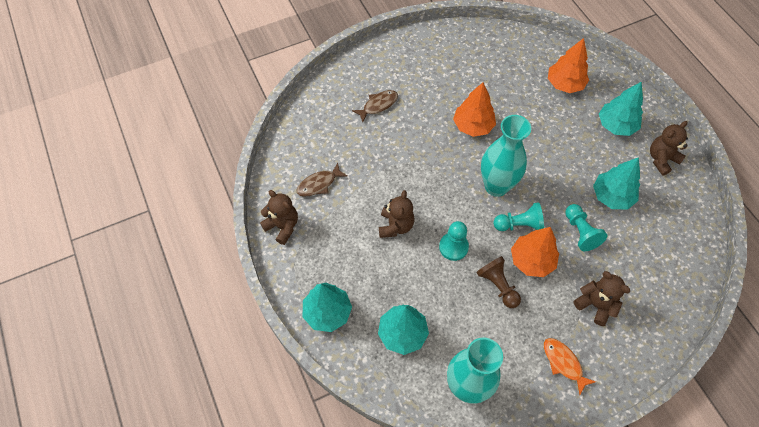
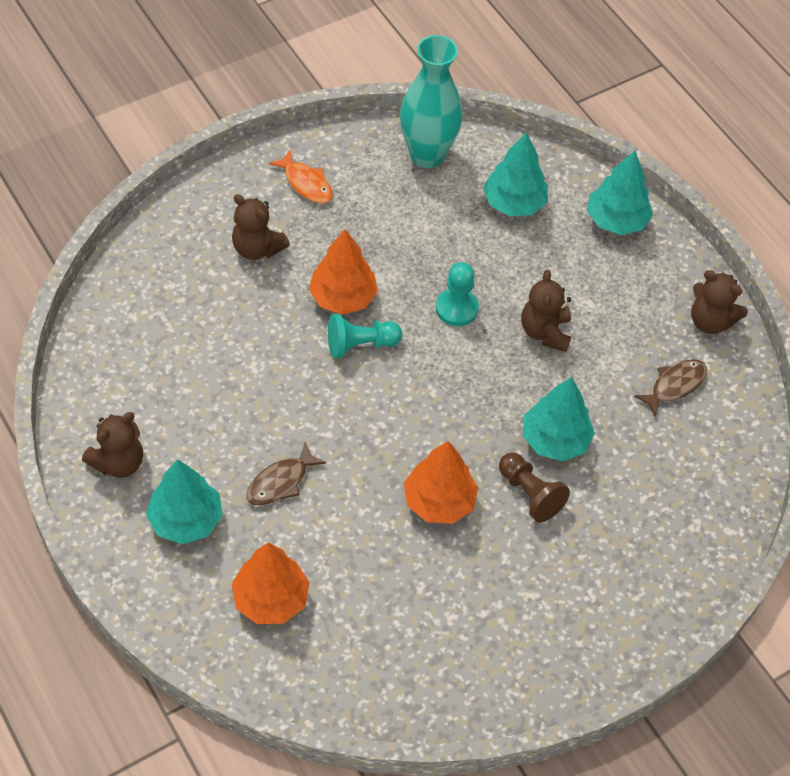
camera: 170 degrees right, 5 degrees down
brown fish [352,90,398,122] -> brown fish moved to [246,442,326,505]
brown pawn [476,256,521,308] -> brown pawn moved to [499,453,570,523]
turquoise vase [481,115,531,197] -> none
turquoise pawn [565,204,607,251] -> none
turquoise tree [593,157,640,210] -> turquoise tree moved to [523,377,595,461]

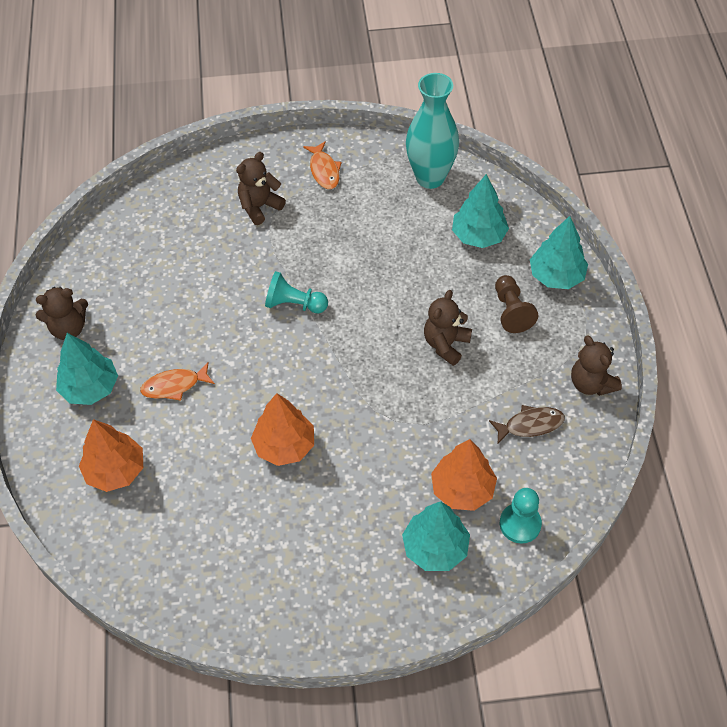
camera: 30 degrees right, 0 degrees up
brown teddy bear [232,194,290,260] -> brown teddy bear turned 75 degrees clockwise [236,152,286,225]
brown fish [246,442,326,505] -> orange fish [140,362,215,401]
orange tree [309,229,378,315] -> orange tree moved to [431,439,497,511]
turquoise pawn [436,262,479,326] -> turquoise pawn moved to [500,488,542,544]
brown pawn [499,453,570,523] -> brown pawn moved to [495,275,538,333]
turquoise tree [523,377,595,461] -> turquoise tree moved to [402,501,470,571]

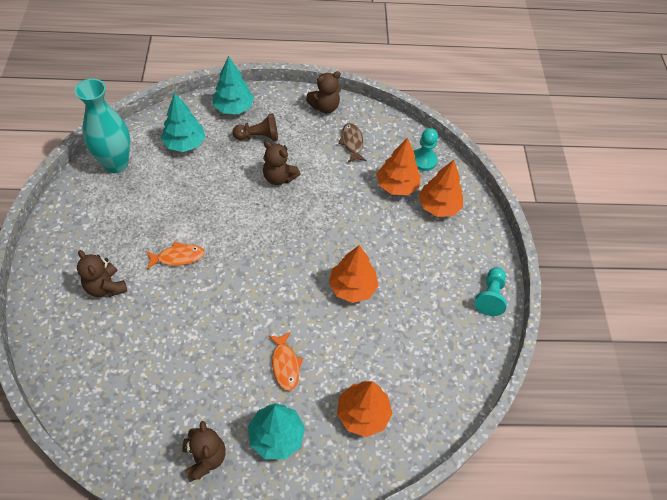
camera: 90 degrees left, 0 degrees up
turquoise pawn [265,271,328,313] -> turquoise pawn moved to [474,267,507,316]
orange fish [303,141,342,189] -> orange fish moved to [146,242,205,269]
turquoise tree [402,501,470,571] -> orange tree [419,160,463,217]

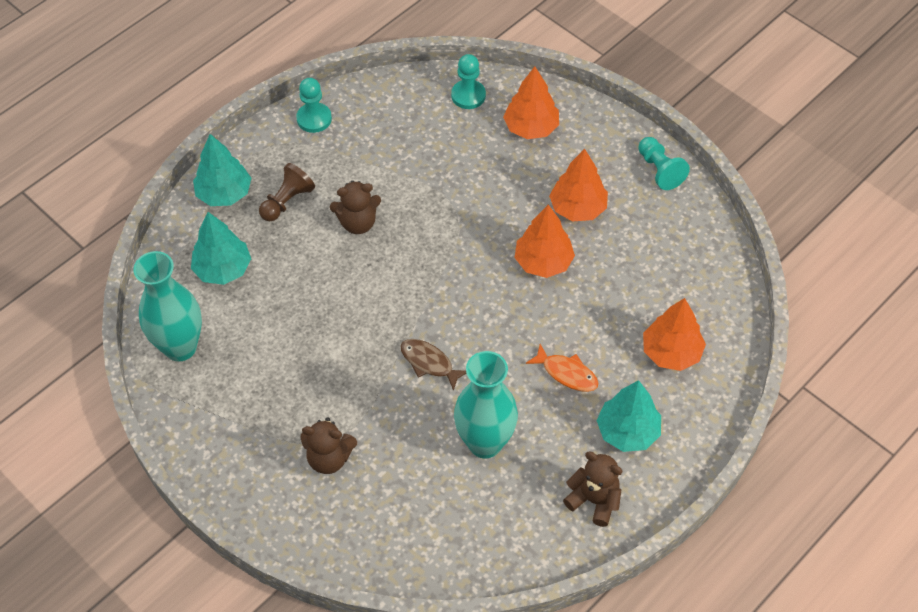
camera: 40 degrees left, 0 degrees up
orange fish [146,242,205,269] -> none
brown teddy bear [306,71,341,114] -> turquoise pawn [296,78,332,133]
brown fish [338,123,367,162] -> brown fish moved to [400,339,467,391]
orange tree [377,138,421,195] -> orange tree moved to [549,149,608,221]
none -> turquoise vase [454,351,518,459]

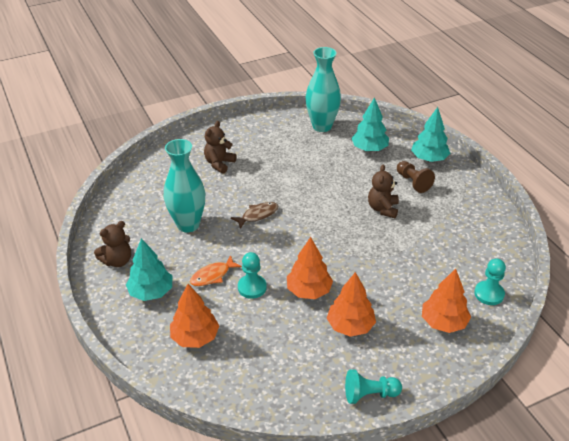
camera: 110 degrees right, 15 degrees down
turquoise pawn [296,78,332,133] -> turquoise pawn moved to [238,252,267,299]

